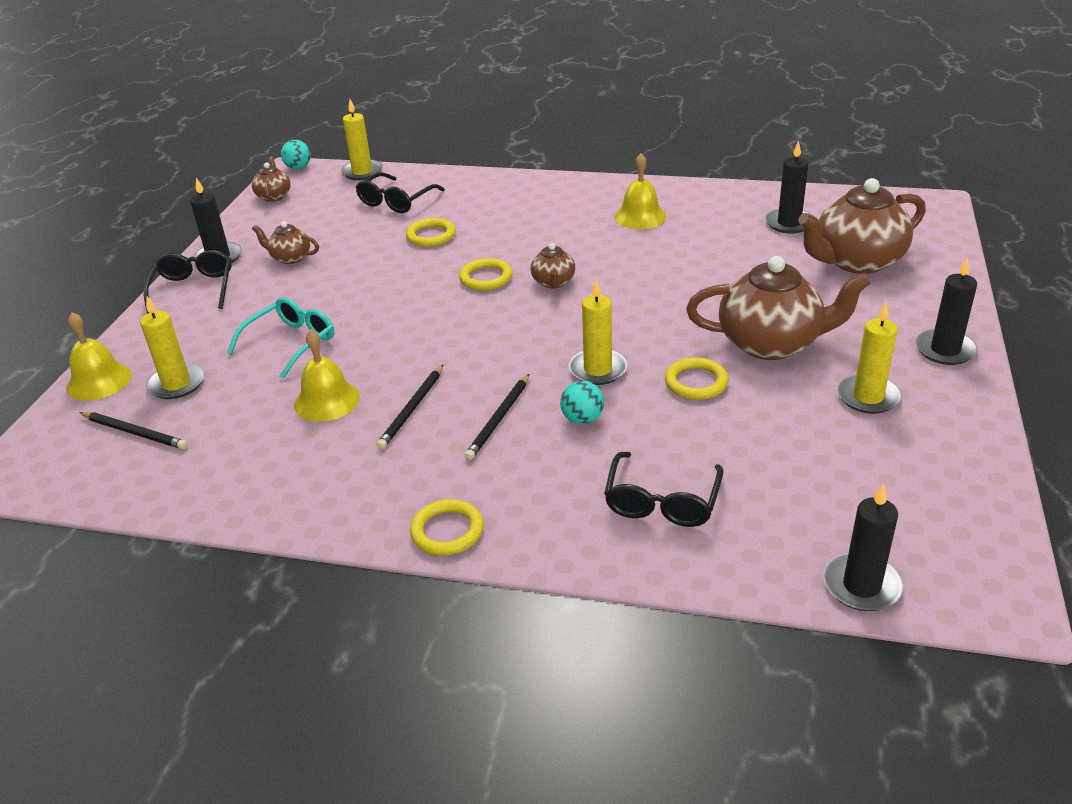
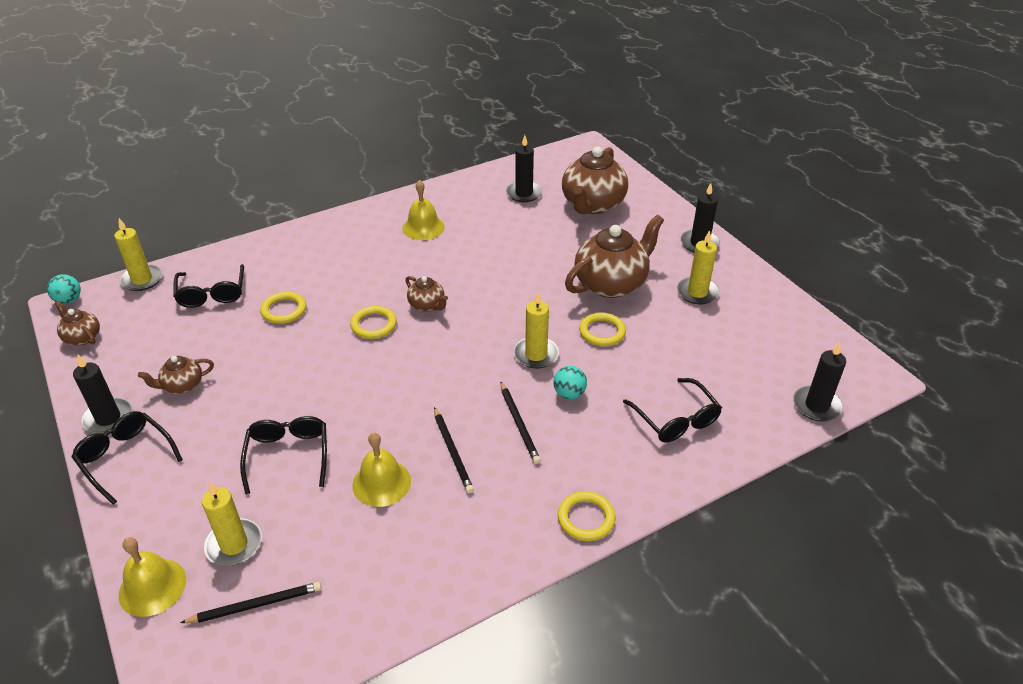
camera: 45 degrees left, 5 degrees up
turquoise glasses [227,297,334,379] -> black glasses [240,416,327,495]

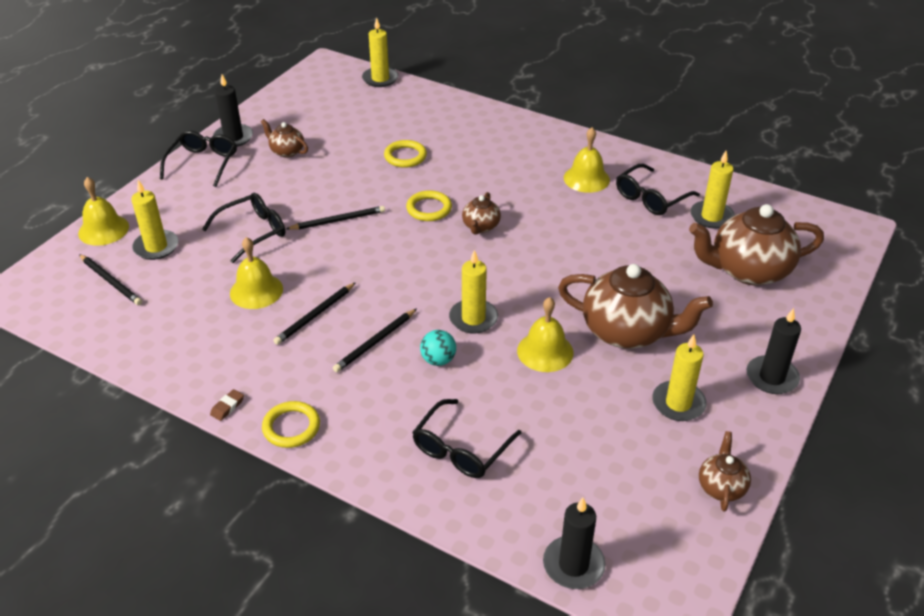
camera: 60 degrees right, 0 degrees up
turquoise ball [47,274,81,304] -> none
brown teapot [55,301,100,345] -> brown teapot moved to [699,431,751,512]
black glasses [173,264,244,308] -> black glasses moved to [616,164,700,215]
black candle [506,135,542,202] -> yellow candle [690,151,735,229]
yellow ring [579,313,626,346] -> yellow bell [517,297,573,372]
none -> brown eraser [210,389,244,421]
none -> black pencil [286,206,385,230]

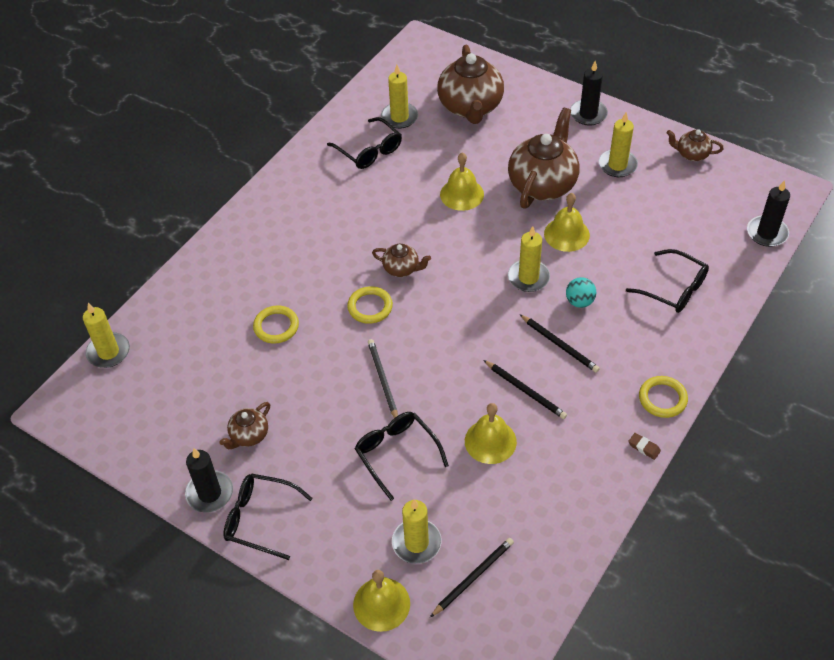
camera: 85 degrees left, 10 degrees up
yellow bell [564,127,610,193] -> yellow bell moved to [440,152,484,211]

